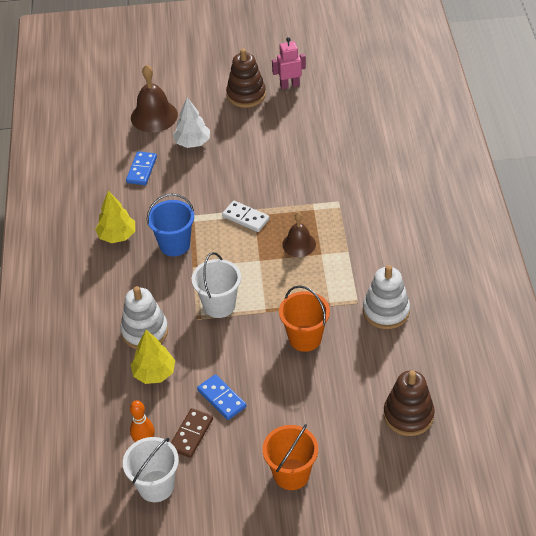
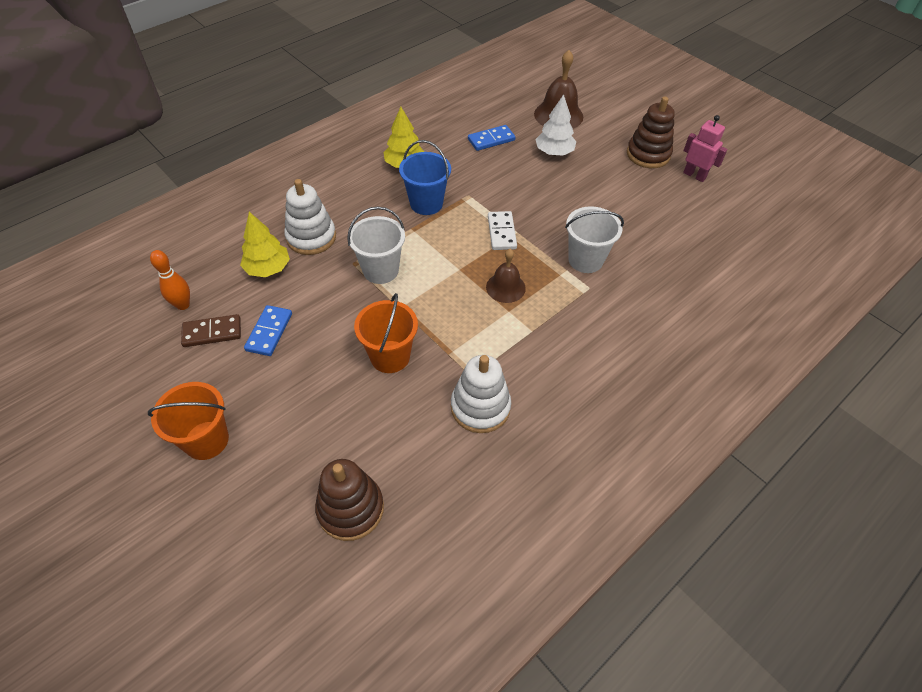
camera: 50 degrees right, 5 degrees up
white bucket [123,437,179,502] -> white bucket moved to [565,206,624,273]

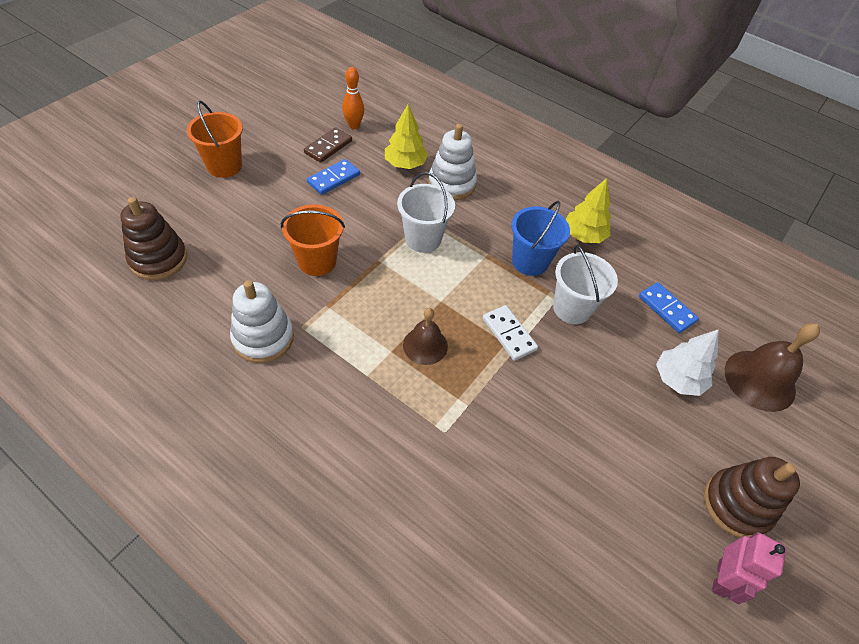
camera: 75 degrees right, 0 degrees up
brown domino [181,314,241,347] -> brown domino turned 60 degrees clockwise [304,127,352,163]
blue domino [244,305,292,356] -> blue domino turned 45 degrees counterclockwise [307,159,360,195]
white domino [488,211,517,250] -> white domino turned 75 degrees clockwise [483,305,538,361]
white bucket [565,206,624,273] -> white bucket moved to [553,245,618,324]

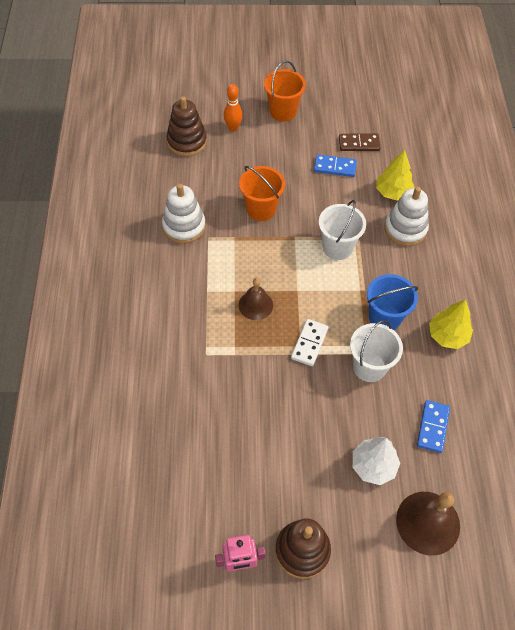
camera: 55 degrees right, 5 degrees up
orange bowling pin [342,67,364,129] -> orange bowling pin moved to [224,84,243,131]

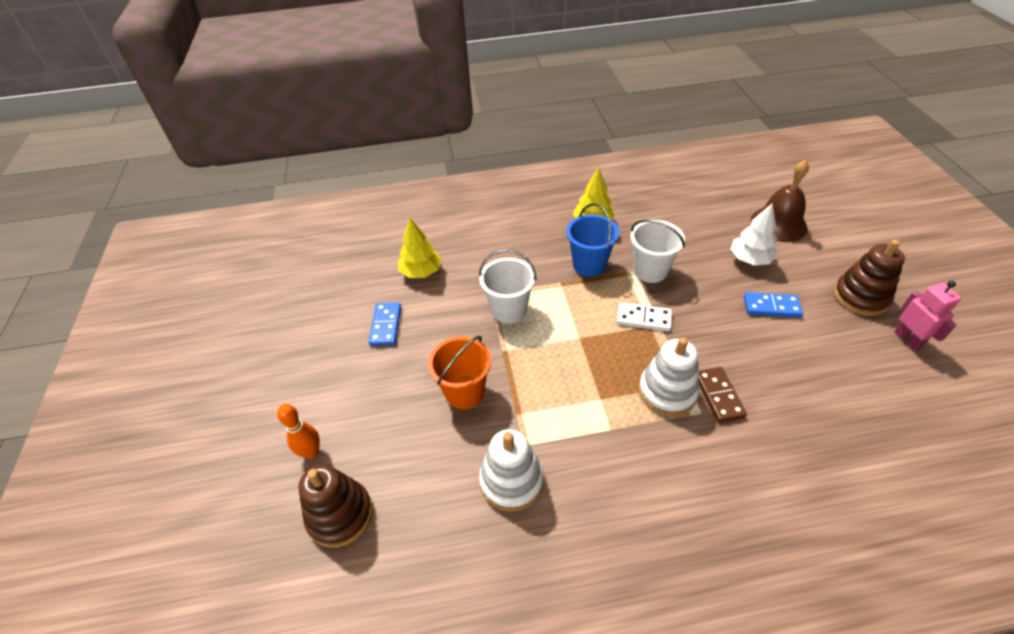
camera: 95 degrees left, 10 degrees down
brown bell [239,278,273,320] -> none
orange bucket [264,61,306,121] -> none
brown domino [339,134,381,151] -> brown domino moved to [699,367,747,423]
white stacking toy [384,187,429,246] -> white stacking toy moved to [639,337,700,416]
blue domino [417,400,450,453] -> blue domino moved to [744,292,803,318]

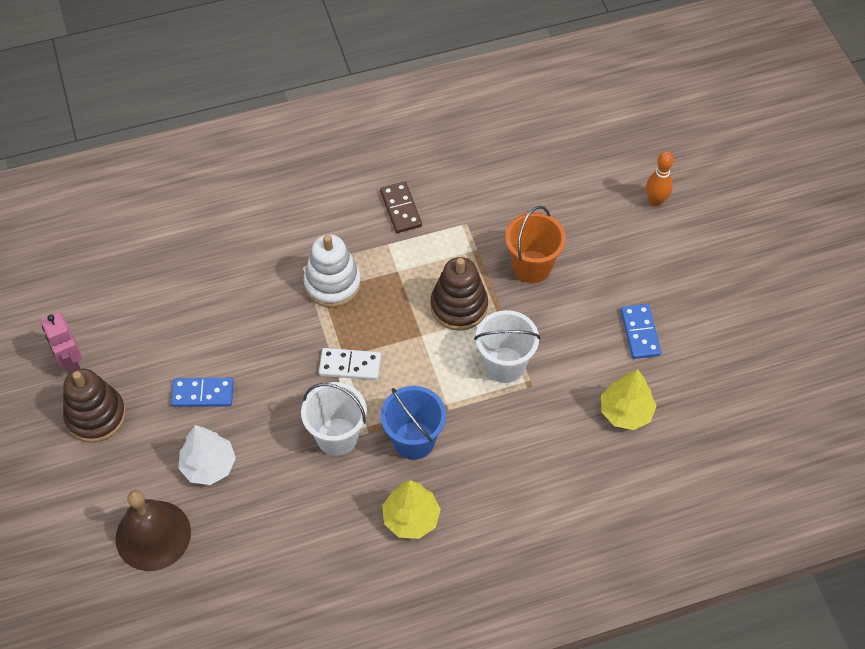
camera: 170 degrees right, 10 degrees up
brown stacking toy [298,464,373,548] -> brown stacking toy moved to [430,257,488,331]
white stacking toy [479,429,544,512] -> none
brown domino [699,367,747,423] -> brown domino moved to [380,181,422,233]

